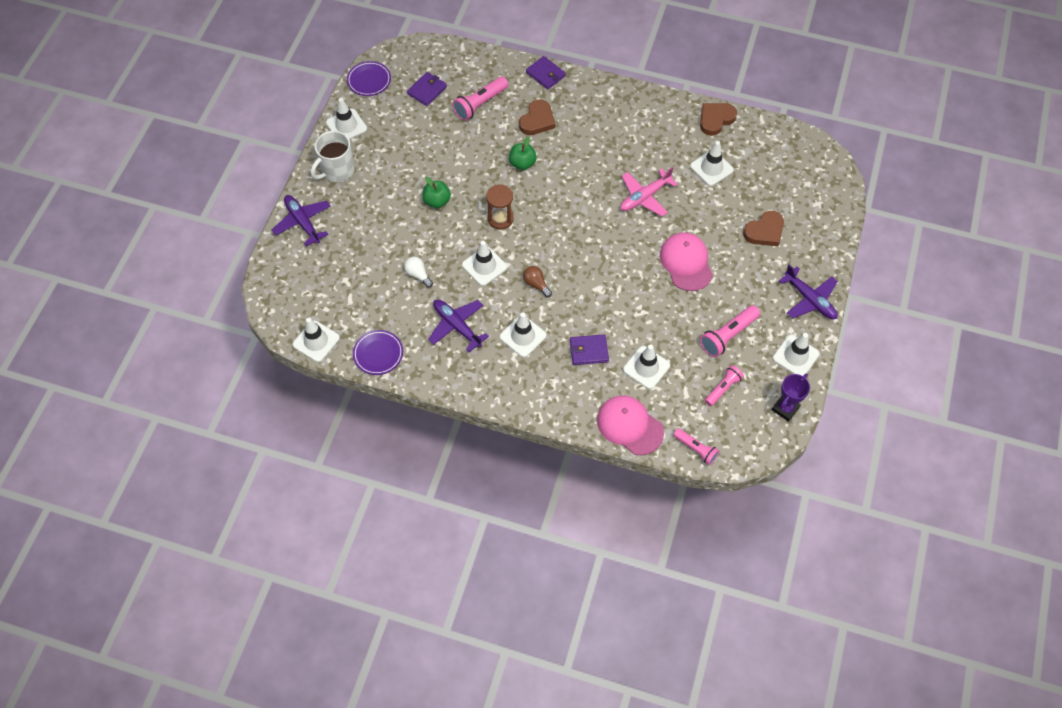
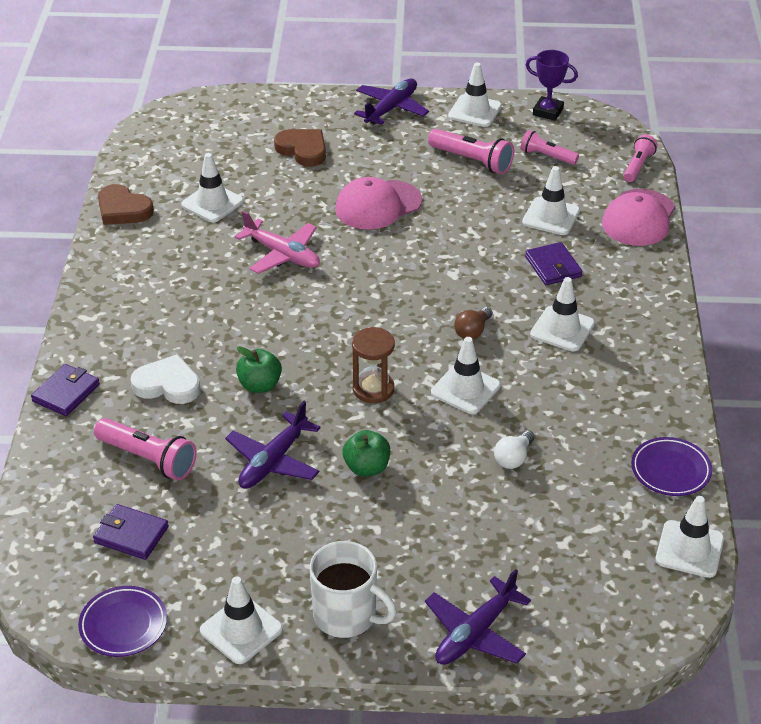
camera: 105 degrees left, 20 degrees down
purple plane [428,299,489,352] -> purple plane moved to [225,401,321,489]
brown heart [519,99,555,135] -> white heart [130,354,200,404]

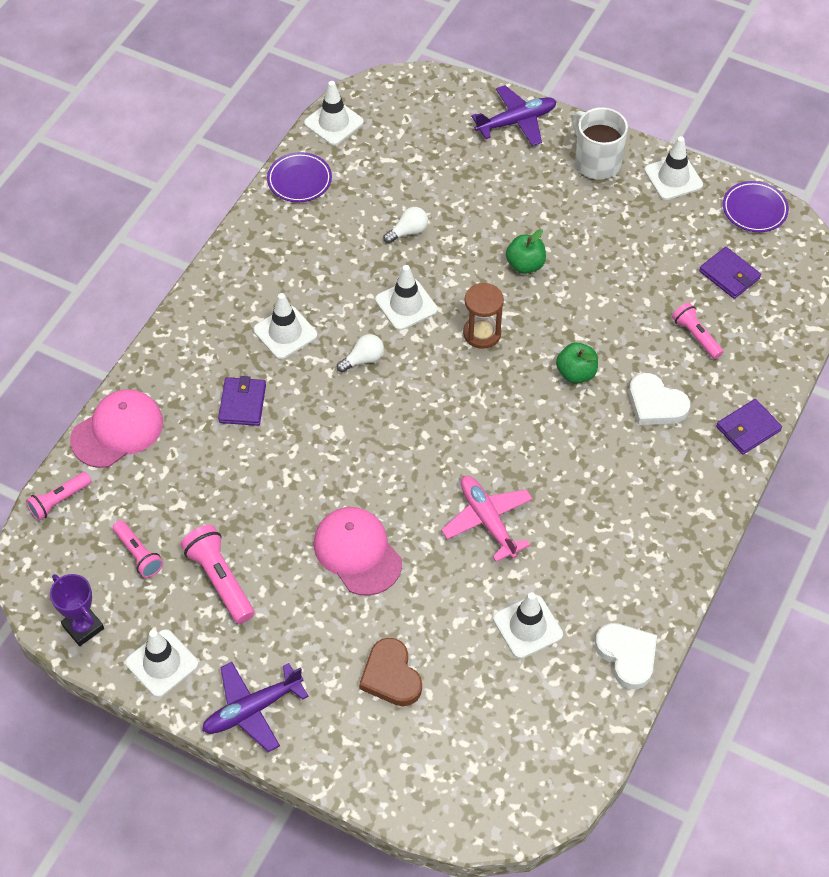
camera: 155 degrees left, 15 degrees up
pink flashlight [94,418,197,480] -> pink flashlight [672,303,723,359], size x0.66
brown heart [98,184,154,225] -> white heart [595,623,657,689]
purple plane [225,401,321,489] -> none
pink cap [335,177,422,230] -> pink cap turned 120 degrees counterclockwise [313,507,402,596]
brown light bulb [454,307,492,340] -> white light bulb [337,334,384,373]
white traffic cone [522,166,580,235] -> none

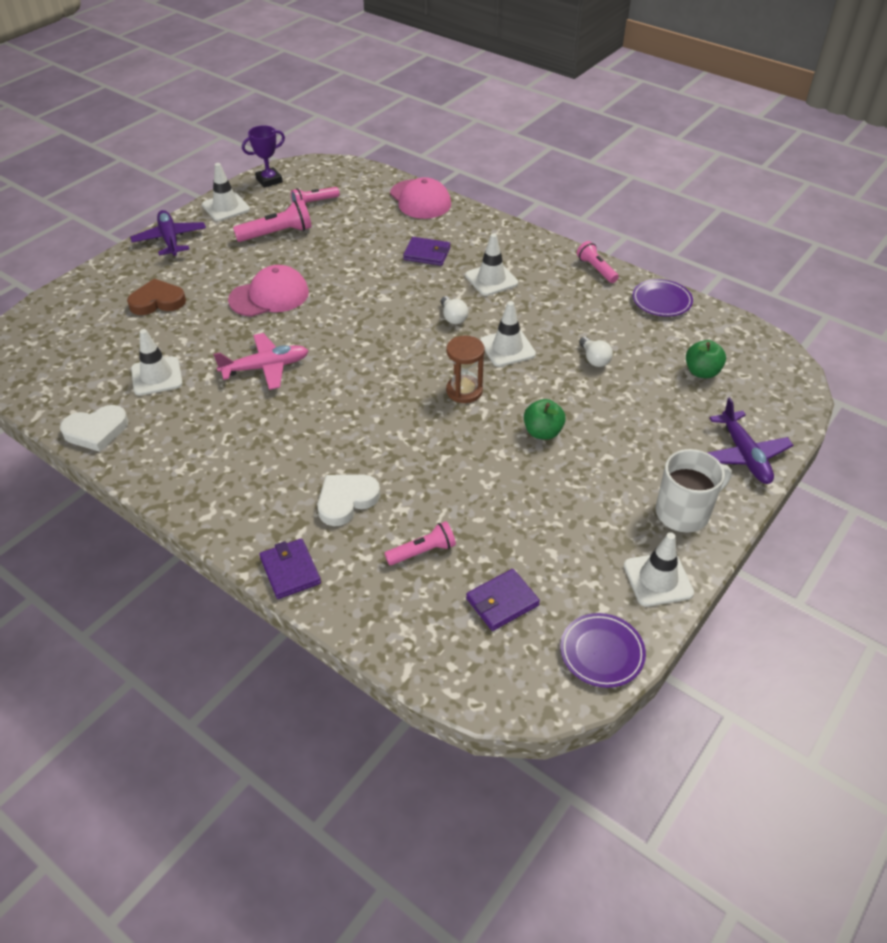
camera: 100 degrees right, 10 degrees down
pink flashlight [26,472,92,521] -> pink flashlight moved to [577,241,619,283]
white traffic cone [304,81,364,145] -> none
green apple [556,343,598,383] -> green apple moved to [686,340,726,378]

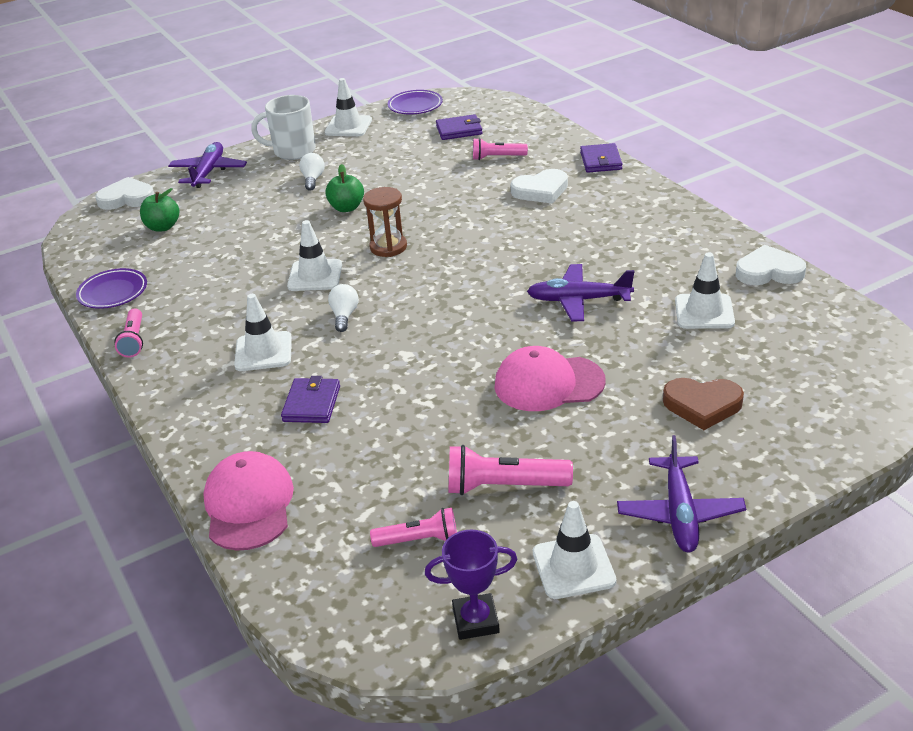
camera: 155 degrees left, 10 degrees down
pink plane [214,333,308,390] -> purple plane [527,264,634,321]
purple wallet [403,237,450,266] -> purple wallet turned 60 degrees clockwise [281,376,340,423]
white light bulb [579,336,613,367] -> white light bulb moved to [299,153,325,191]
none -> white heart [95,177,154,210]

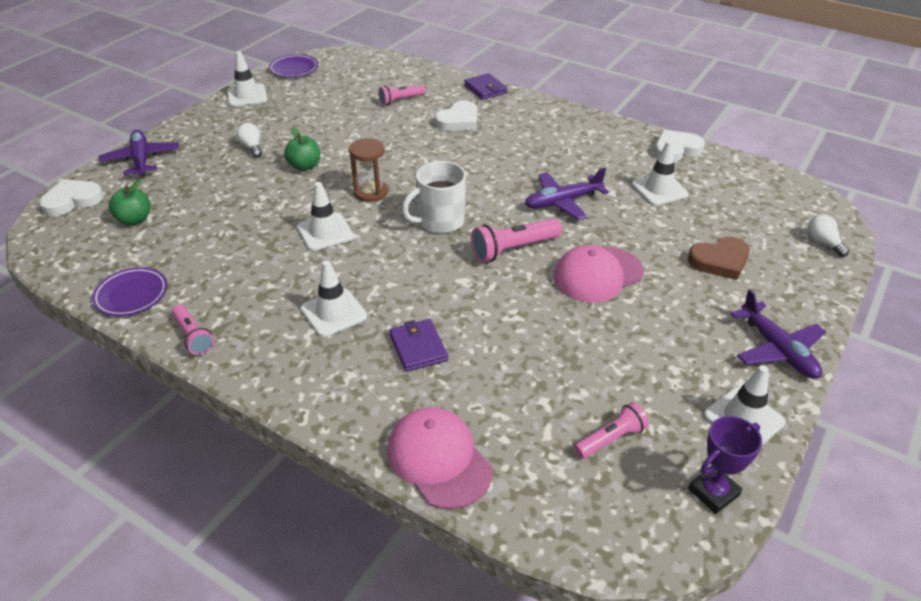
camera: 30 degrees left, 5 degrees up
white mug [251,95,316,160] -> white mug moved to [402,161,466,234]
white light bulb [328,284,358,332] -> white light bulb moved to [808,215,849,257]
purple wallet [436,114,482,140] -> none
pink flashlight [448,445,573,495] -> pink flashlight moved to [471,218,562,262]

